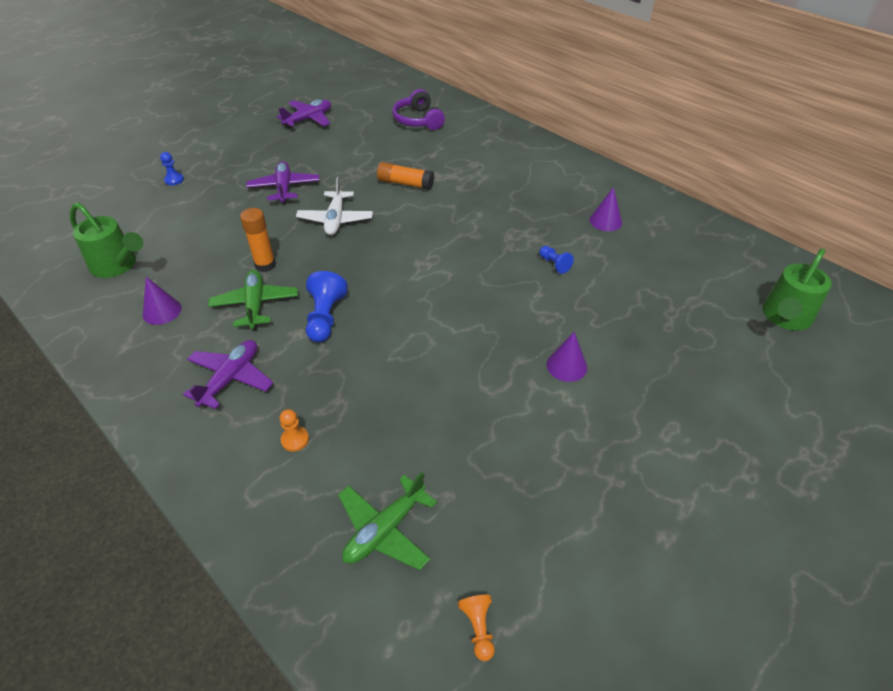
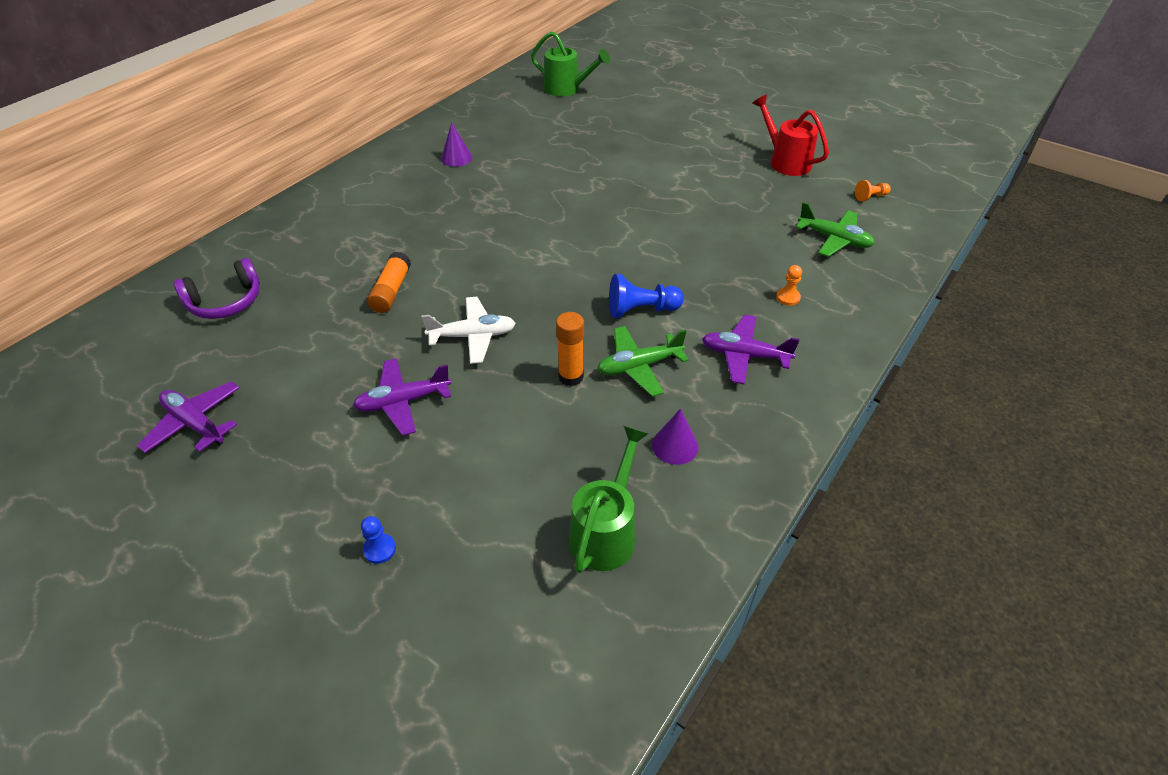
camera: 100 degrees left, 0 degrees up
blue pawn [539,246,574,274] -> none
purple cone [547,332,587,382] -> none
none -> red watering can [752,94,829,176]

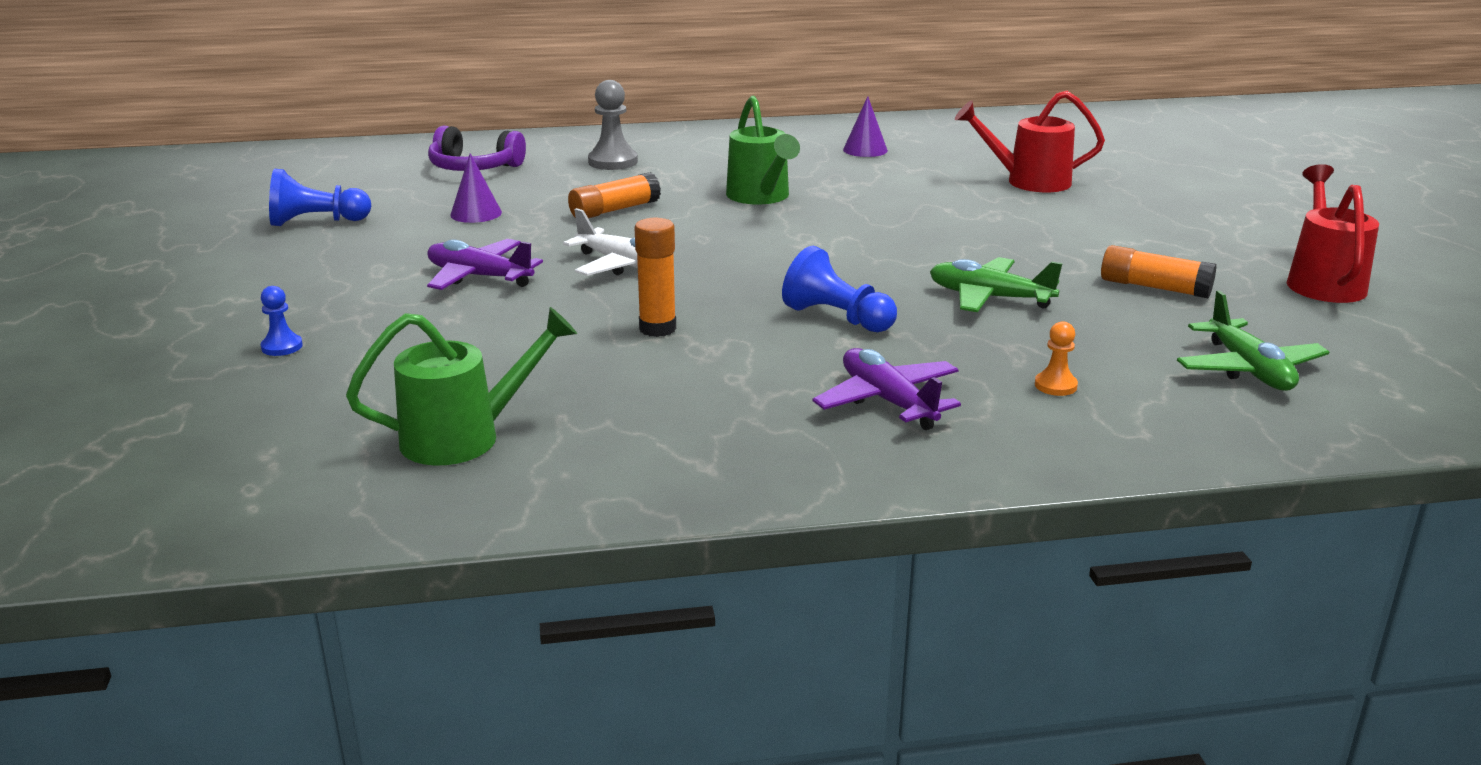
camera: 45 degrees right, 20 degrees down
purple plane [137,381,239,453] -> blue pawn [269,169,371,226]
green watering can [531,31,610,96] -> green watering can moved to [726,96,800,205]
green plane [597,326,689,397] -> green plane moved to [930,257,1063,312]
purple cone [652,409,698,465] -> purple cone moved to [450,153,502,223]
orange pawn [855,180,891,201] -> none
none -> grey pawn [588,80,638,170]
none -> red watering can [955,91,1105,192]
none -> orange glue stick [1101,245,1217,298]

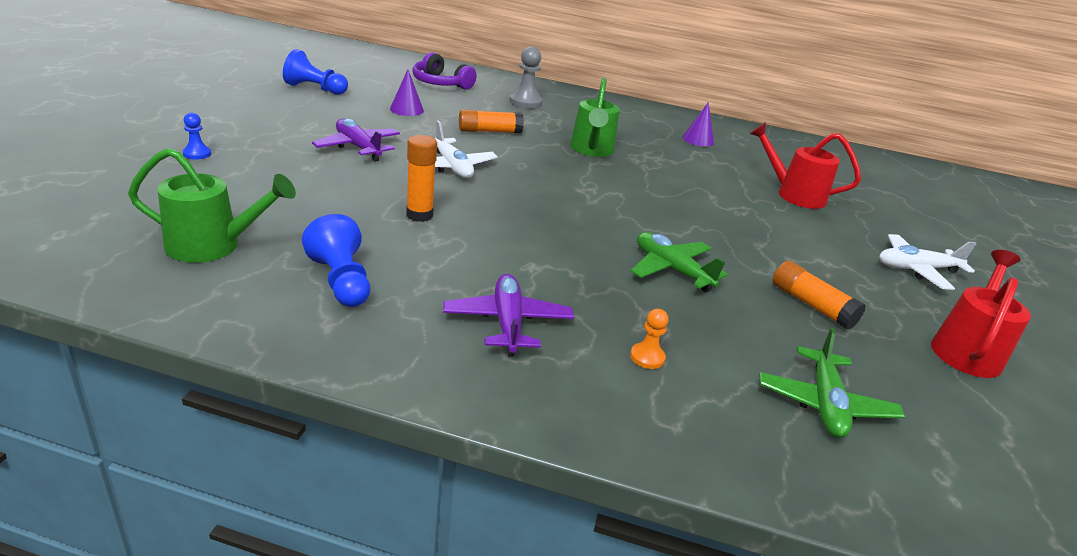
camera: 20 degrees right, 5 degrees up
blue pawn [782,246,897,332] -> blue pawn moved to [302,214,370,307]
none -> white plane [879,234,977,290]

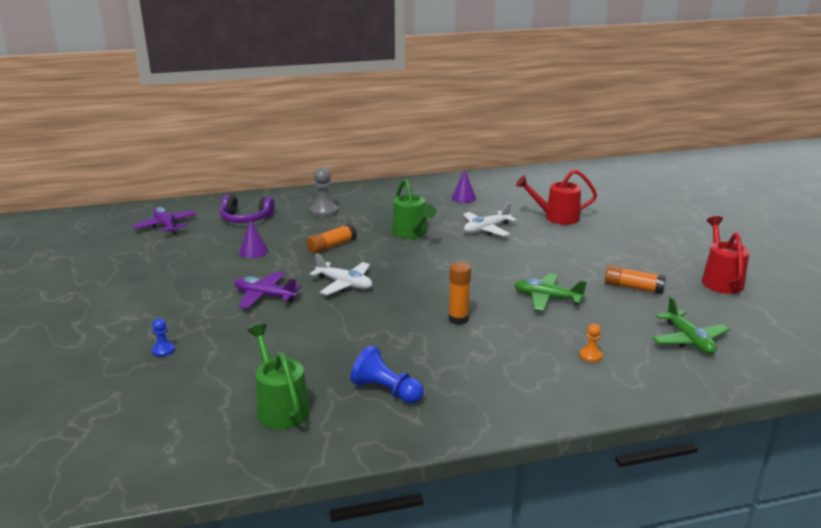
camera: 25 degrees left, 5 degrees down
green watering can [128,148,296,263] -> green watering can turned 90 degrees counterclockwise [248,324,310,430]
blue pawn [283,49,348,95] -> none
orange glue stick [406,135,437,222] -> orange glue stick moved to [449,262,471,325]
purple plane [443,274,574,357] -> purple plane moved to [132,207,197,235]
white plane [879,234,977,290] -> white plane moved to [463,202,517,236]

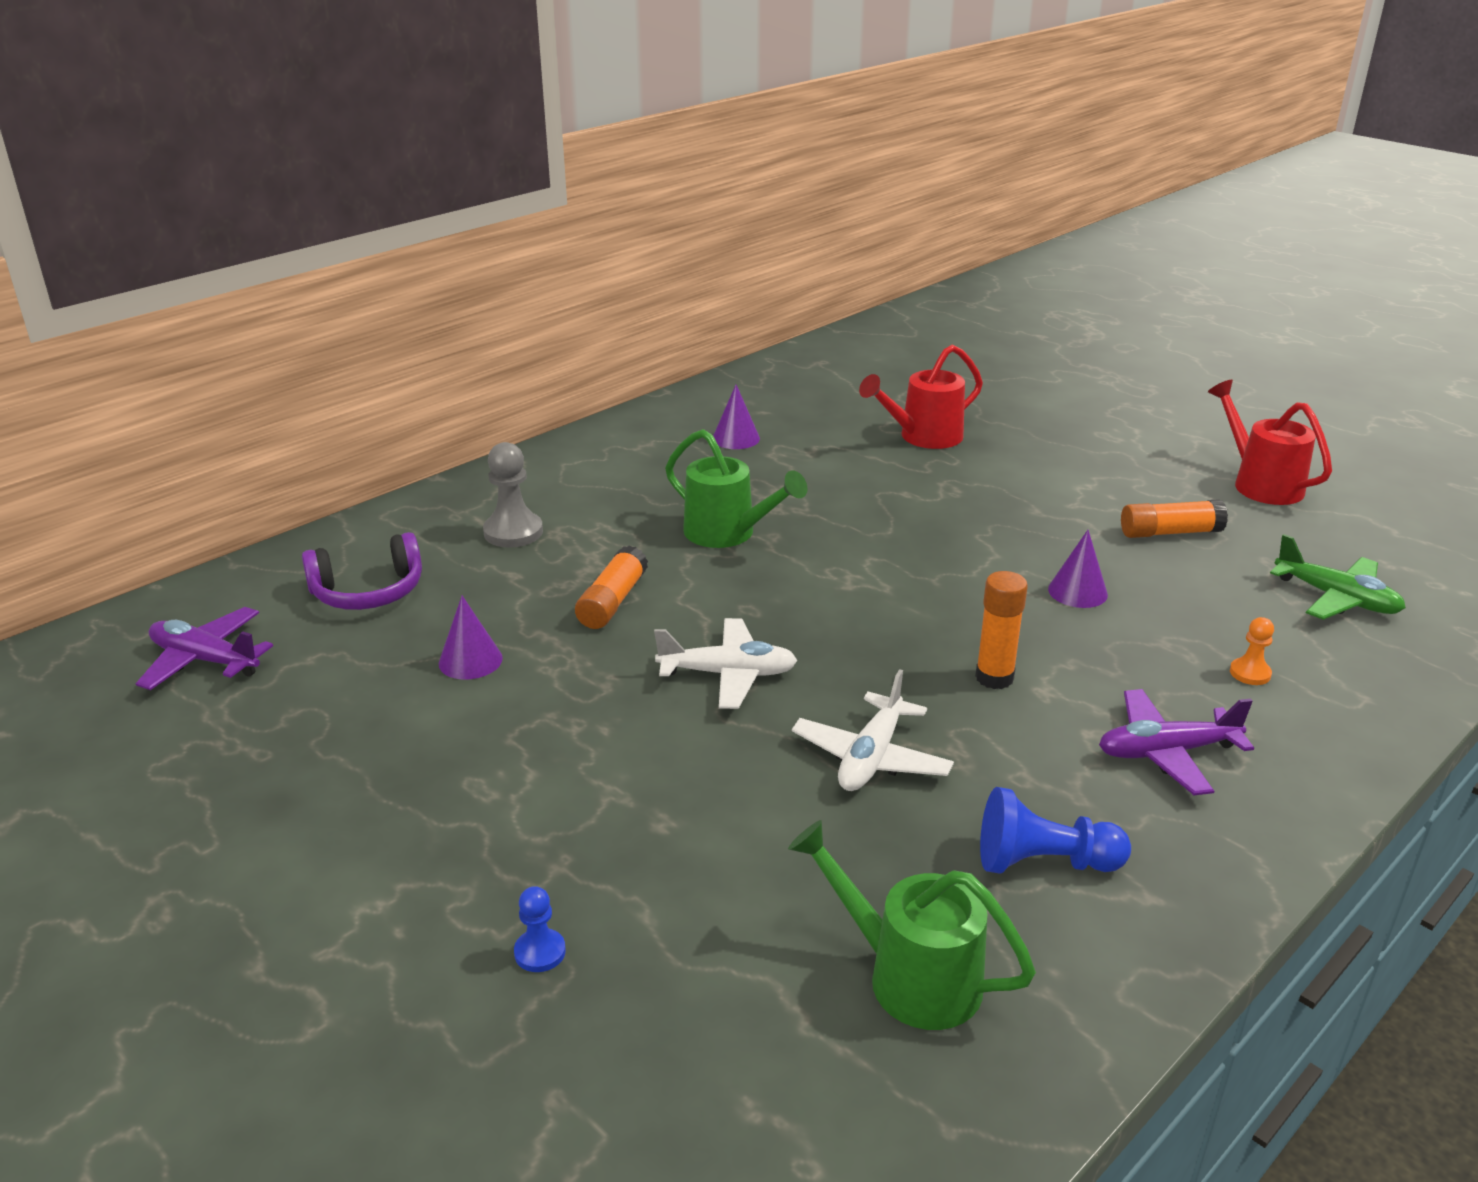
camera: 30 degrees left, 5 degrees up
purple plane [235,271,301,309] -> purple plane moved to [1099,689,1254,795]
white plane [463,202,517,236] -> white plane moved to [792,669,954,791]
green plane [514,273,587,311] -> purple cone [1048,530,1108,608]

